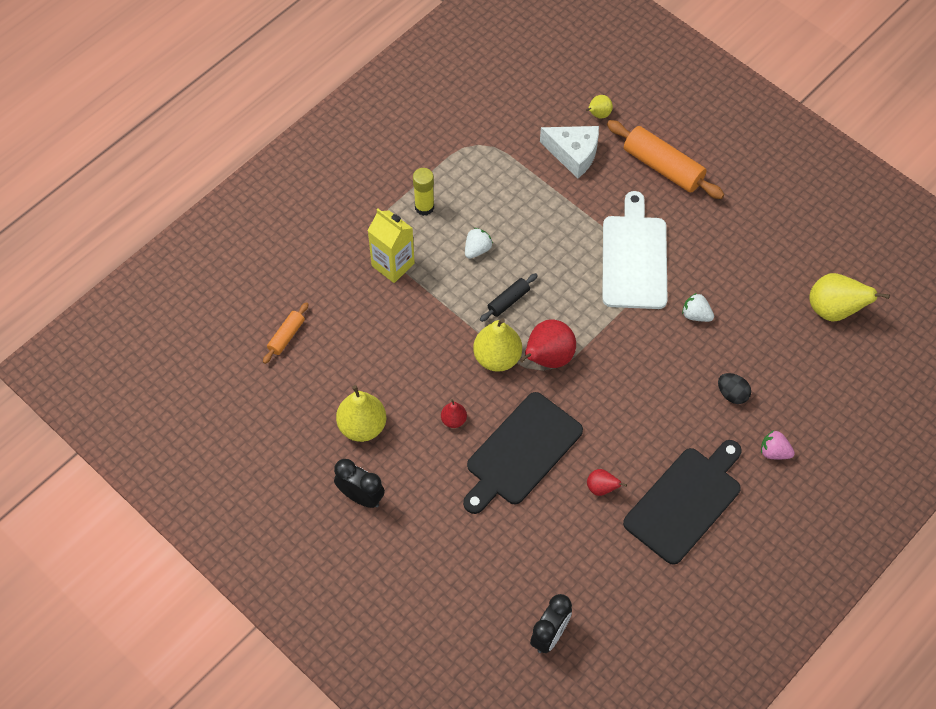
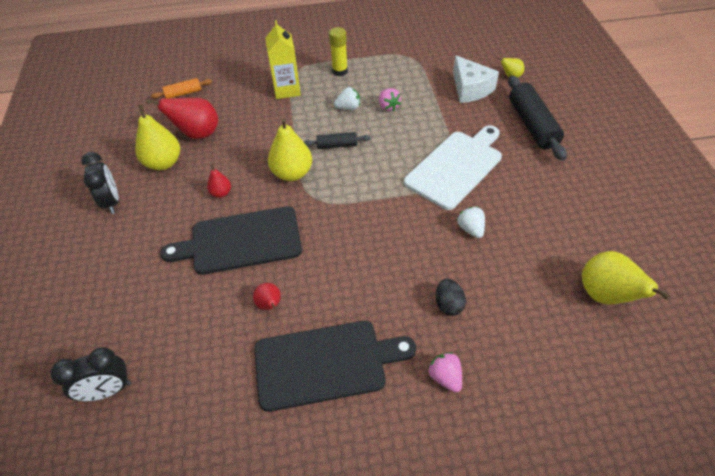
camera: 40 degrees right, 10 degrees down
red pear [520,319,576,368] -> red pear moved to [146,98,218,139]
orange rolling pin [607,120,724,199] -> black rolling pin [508,75,567,161]
none -> pink strawberry [379,88,401,111]

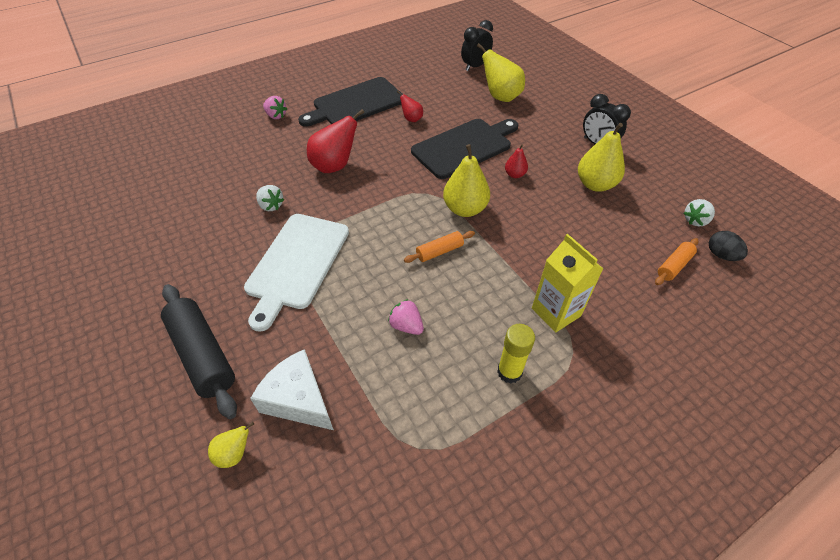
camera: 155 degrees right, 0 degrees up
red pear [146,98,218,139] -> red pear moved to [307,109,364,173]
black rolling pin [304,132,370,149] -> orange rolling pin [404,231,475,263]
white strawberry [334,87,360,110] -> white strawberry moved to [684,199,715,227]
black egg [436,279,466,316] -> black egg moved to [709,231,748,261]
yellow pear [582,251,670,305] -> yellow pear moved to [477,43,525,102]

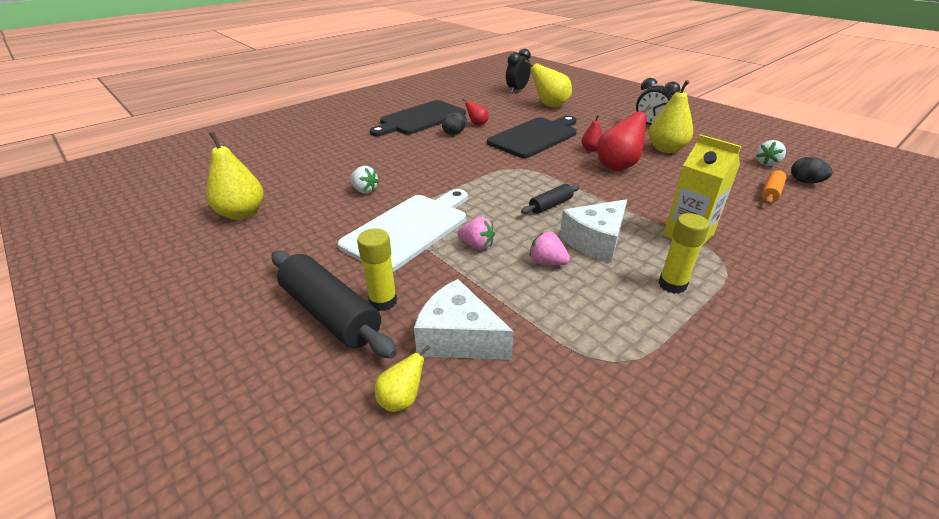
camera: 10 degrees left, 15 degrees down
white cutting board [244,214,349,332] -> white cutting board turned 150 degrees counterclockwise [338,189,468,272]
pink strawberry [263,96,287,119] -> pink strawberry moved to [458,217,495,250]
red pear [307,109,364,173] -> red pear moved to [597,105,651,171]
orange rolling pin [404,231,475,263] -> black rolling pin [521,184,580,214]
yellow pear [443,144,490,217] -> yellow pear moved to [206,132,263,220]
none -> yellow glue stick [357,229,397,311]
none -> black egg [442,112,467,135]
none -> white cheese [560,199,627,263]

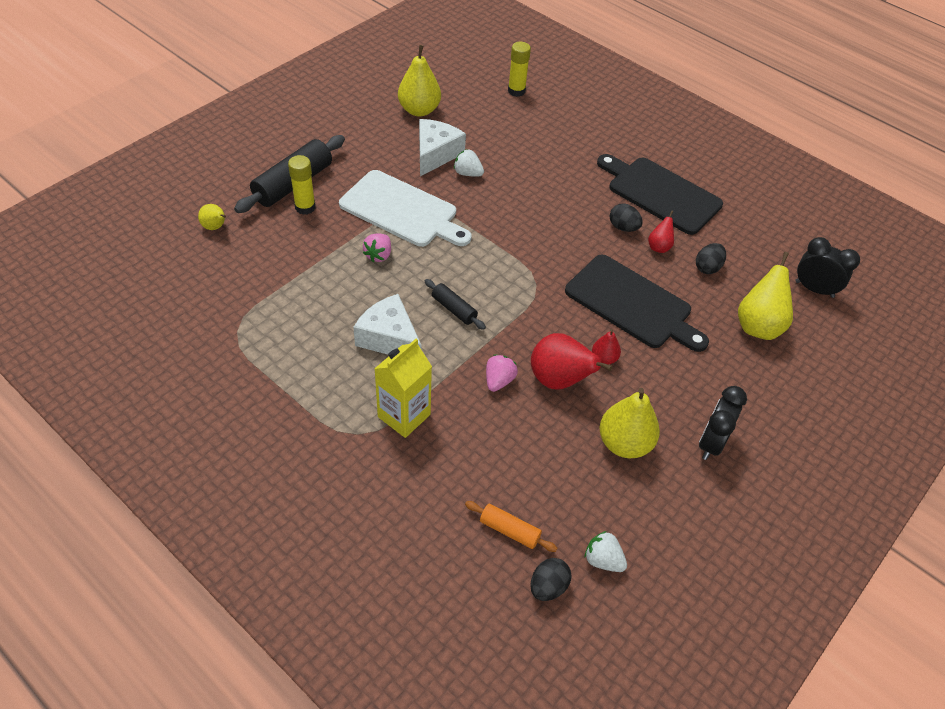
camera: 80 degrees right, 15 degrees up
white strawberry [349,166,379,194] -> white strawberry turned 90 degrees clockwise [454,149,484,177]
white cheese [414,279,514,360] -> white cheese moved to [419,119,466,176]
pink strawberry [529,231,570,265] -> pink strawberry moved to [486,355,518,392]
yellow glue stick [659,213,710,294] -> yellow glue stick moved to [508,42,531,97]
none -> black egg [696,243,726,274]

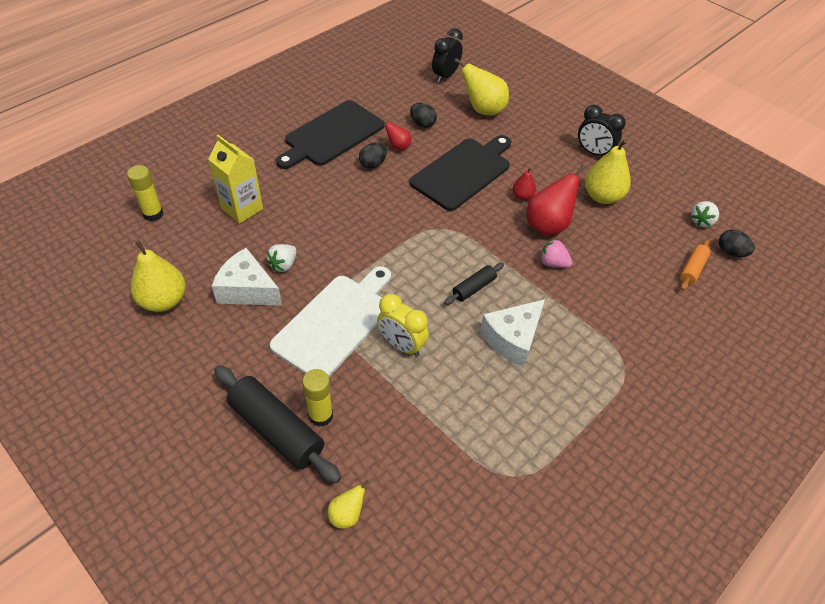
camera: 85 degrees left, 0 degrees up
pink strawberry [363,233,391,262] -> yellow clock [377,294,429,357]
yellow carton [374,339,432,438] -> yellow carton moved to [208,135,263,224]

